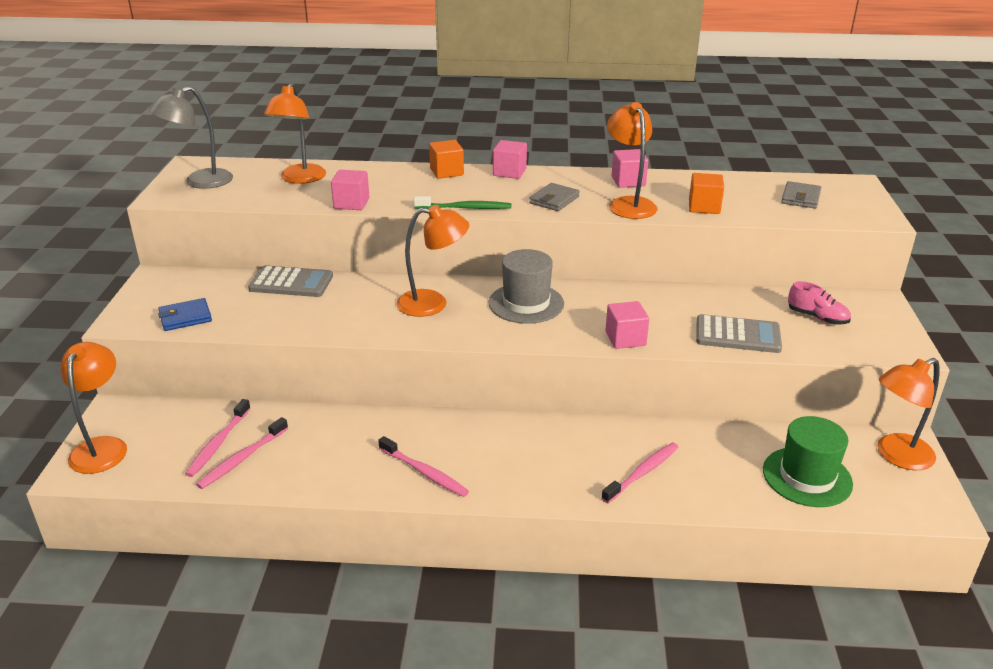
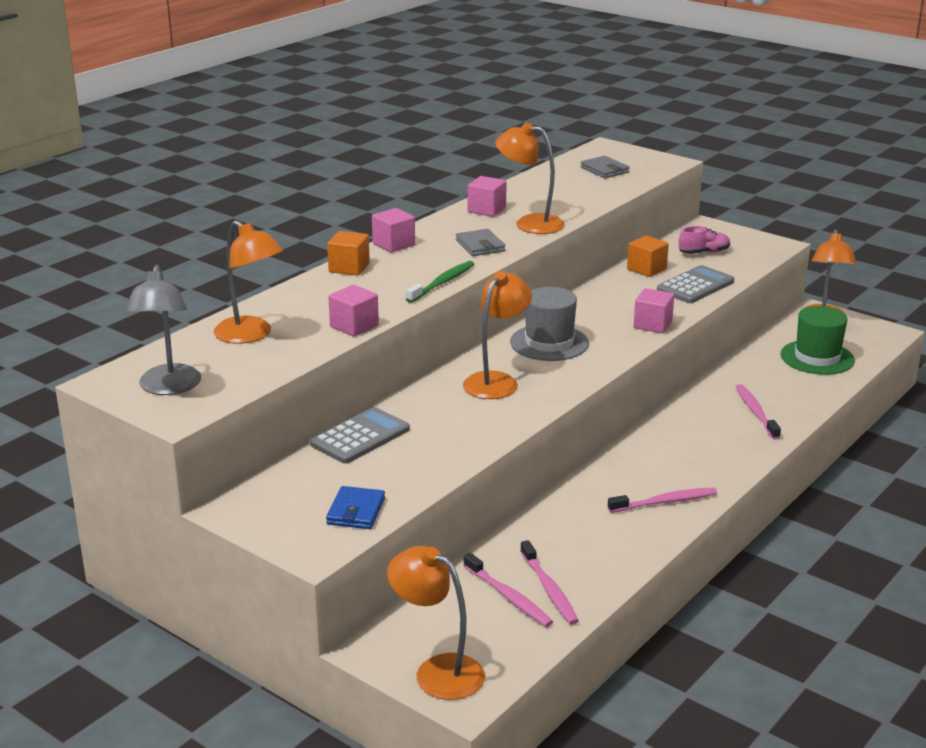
camera: 55 degrees left, 5 degrees down
orange cube [689,173,724,214] -> orange cube moved to [627,235,669,277]

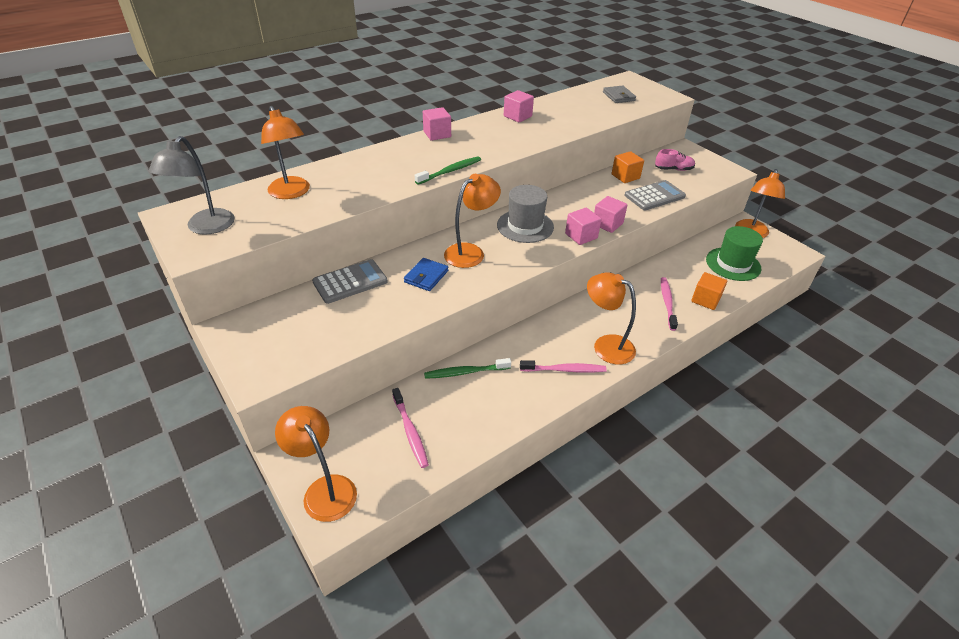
camera: 15 degrees right, 15 degrees up
blue wallet [326,486,385,529] -> blue wallet moved to [404,258,448,291]
orange cube [327,231,370,276] -> orange cube moved to [691,272,727,310]
pink cube [328,285,379,337] -> pink cube moved to [565,208,601,245]
grey wallet [456,229,505,256] -> none
orange lamp [495,123,565,234] -> orange lamp moved to [587,272,636,365]
pink toothbrush [520,540,579,625] -> none
none -> green toothbrush [424,358,511,379]

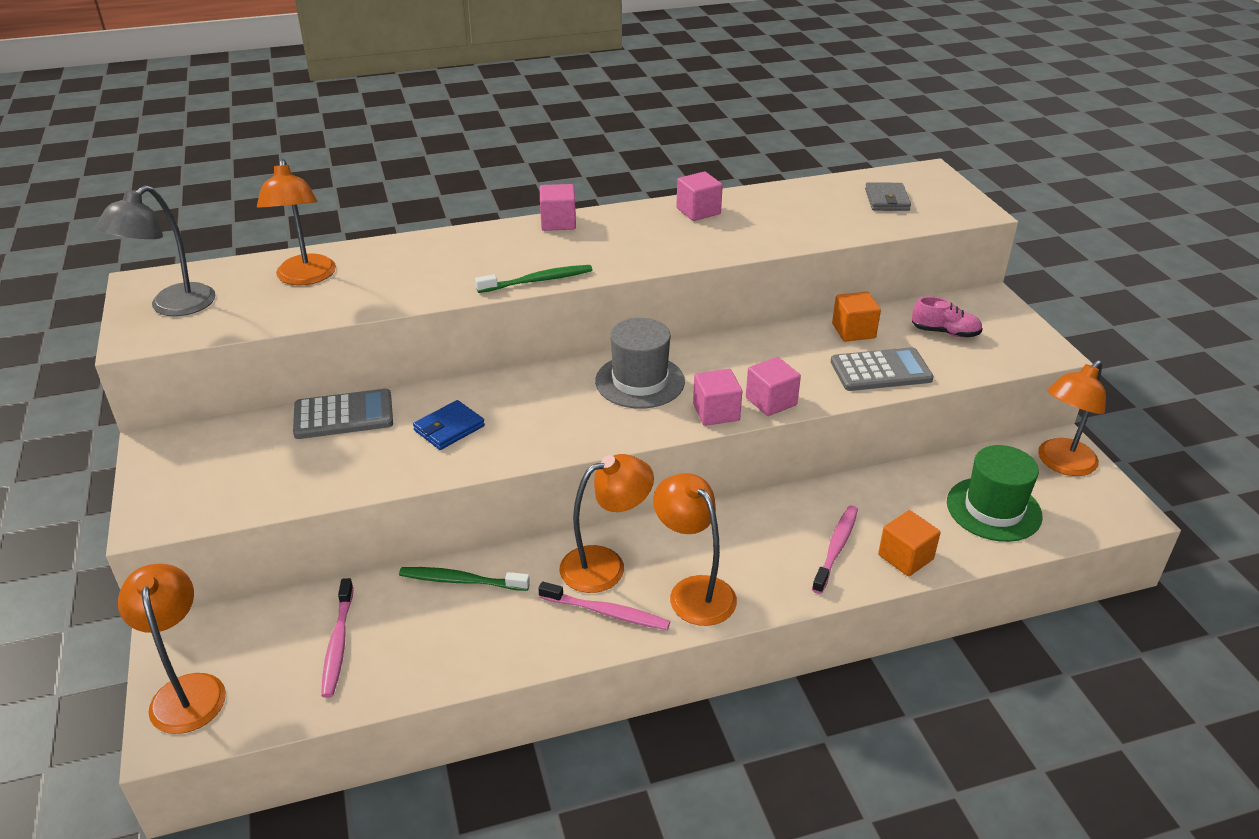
camera: 20 degrees right, 5 degrees down
orange lamp [444,174,501,268] -> orange lamp moved to [560,454,654,593]

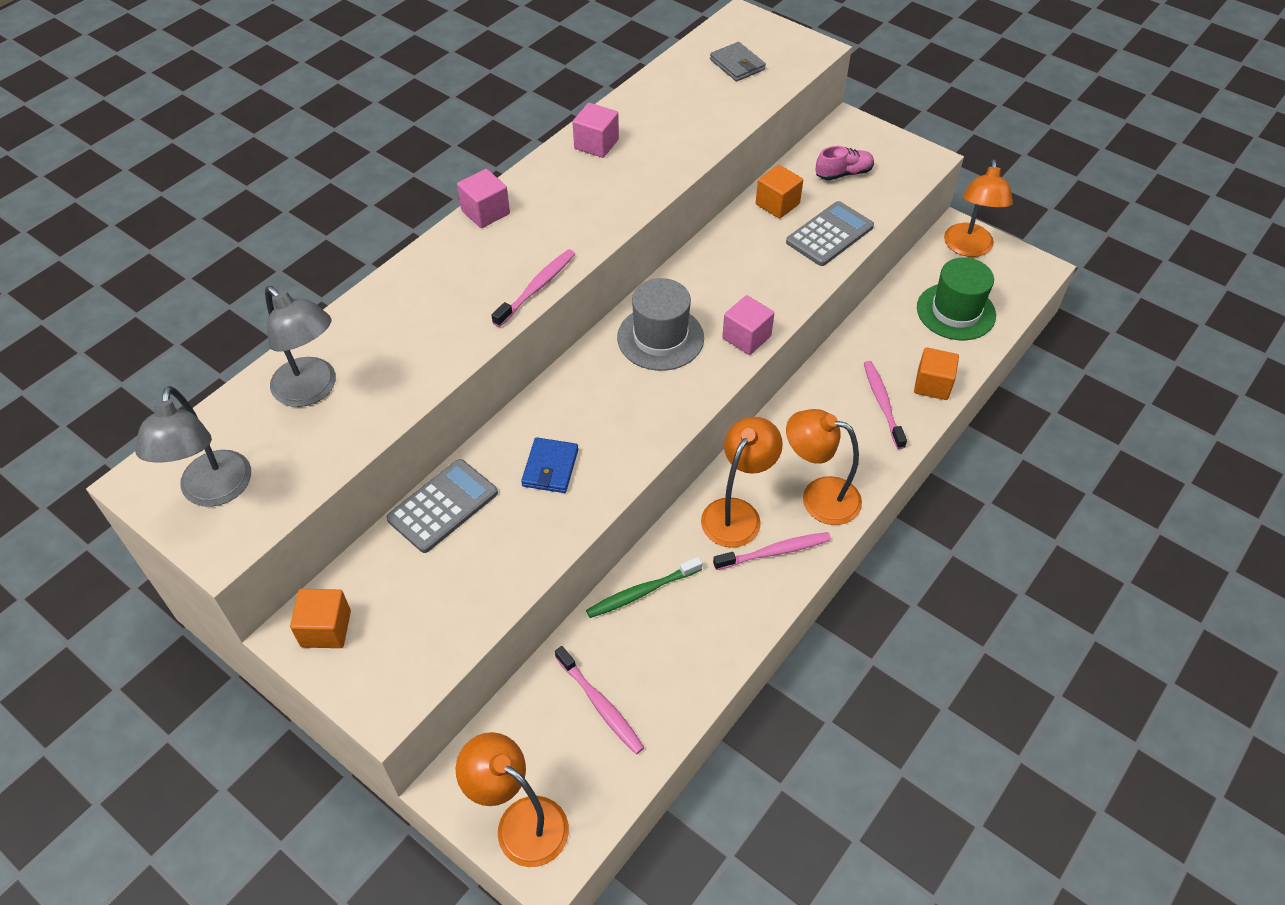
camera: 35 degrees left, 15 degrees up
orange lamp [257,159,336,286] -> grey lamp [265,286,336,407]
green toothbrush [475,265,592,293] -> pink toothbrush [492,249,575,327]
pink cube [746,357,801,416] -> none
none -> orange cube [290,589,351,648]

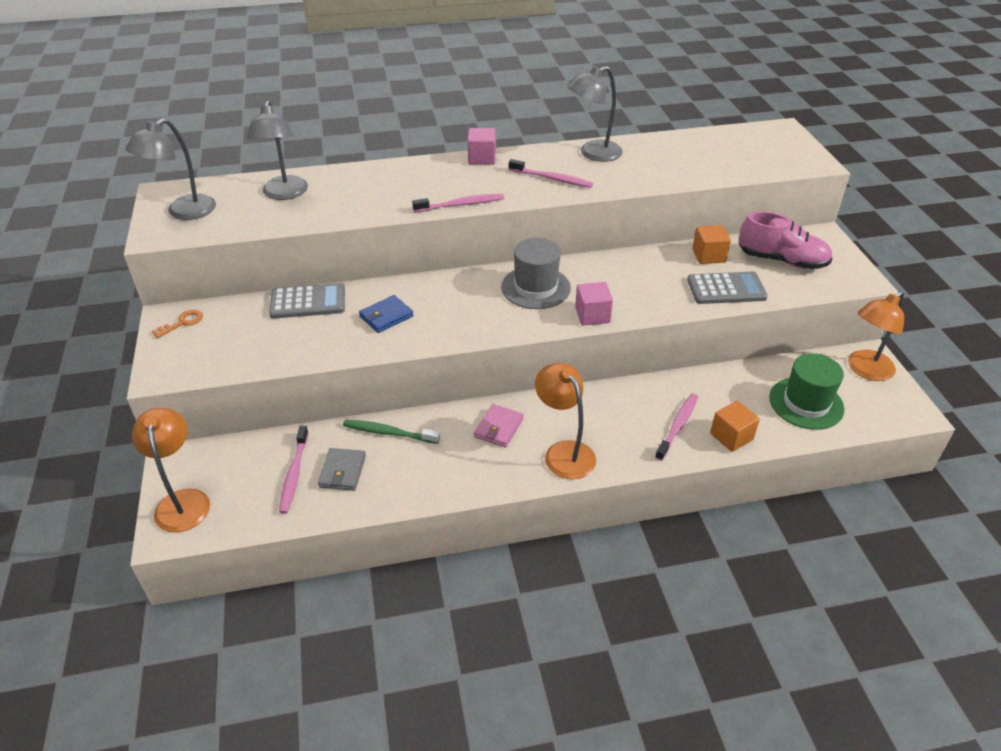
camera: 40 degrees right, 10 degrees down
orange cube [290,589,351,648] -> orange key [152,310,203,338]
pink cube [573,103,619,158] -> grey lamp [567,66,623,162]
orange lamp [701,417,783,548] -> pink wallet [474,404,524,448]
grey wallet [710,42,766,81] -> grey wallet moved to [318,448,366,491]
pink toothbrush [713,532,831,570] -> pink toothbrush moved to [509,159,593,188]
pink shoe [815,146,874,181] -> pink shoe [739,211,833,269], size x1.66

